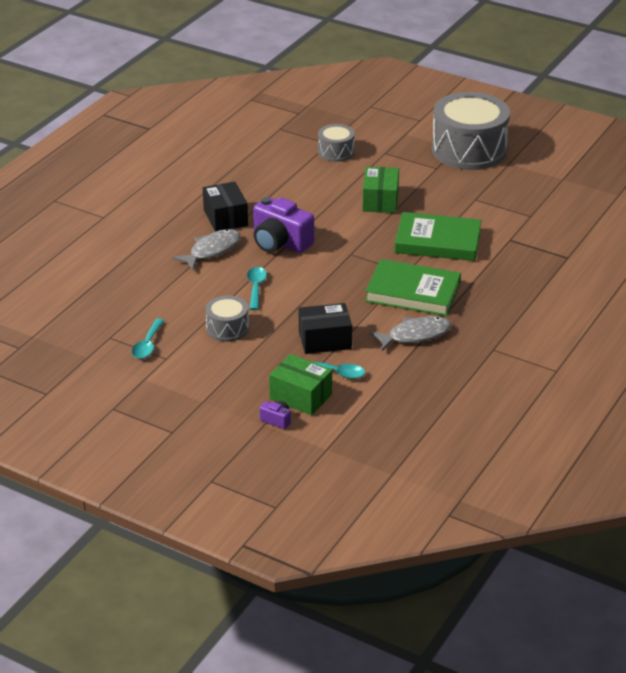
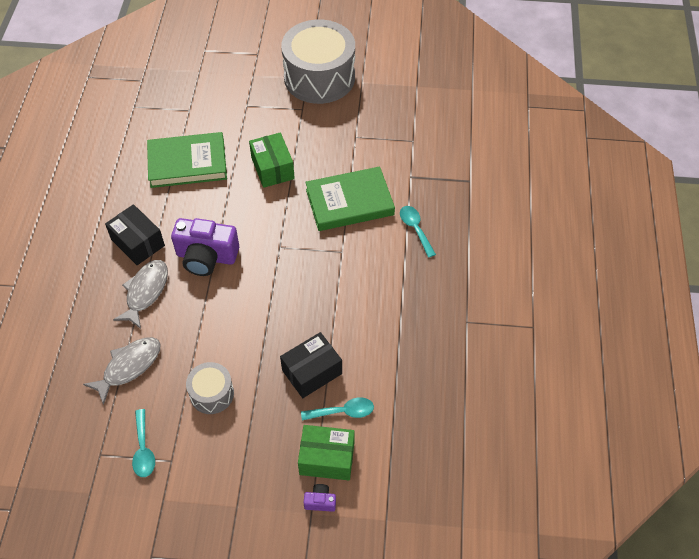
camera: 25 degrees left, 20 degrees up
turquoise spoon [247,267,267,310] -> turquoise spoon moved to [400,206,436,258]
grey drum [318,124,355,162] -> none
green book [365,259,461,316] -> green book moved to [147,132,227,188]
grey fish [369,316,451,351] -> grey fish moved to [83,337,161,405]

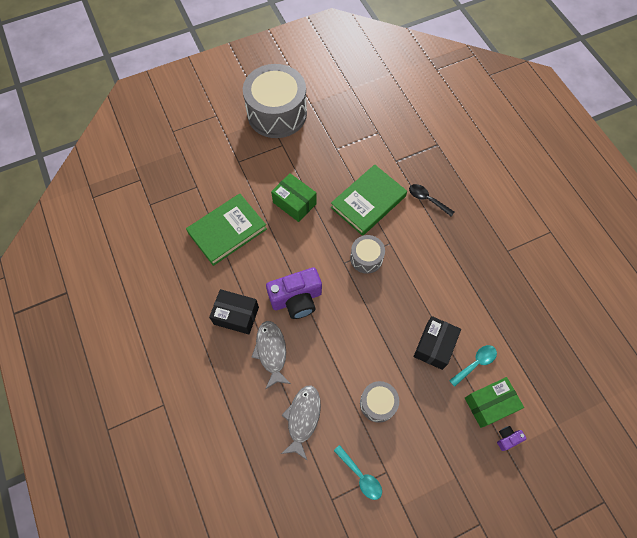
camera: 30 degrees left, 10 degrees up
turquoise spoon [400,206,436,258] -> black spoon [409,184,454,216]
none -> grey drum [350,235,385,274]

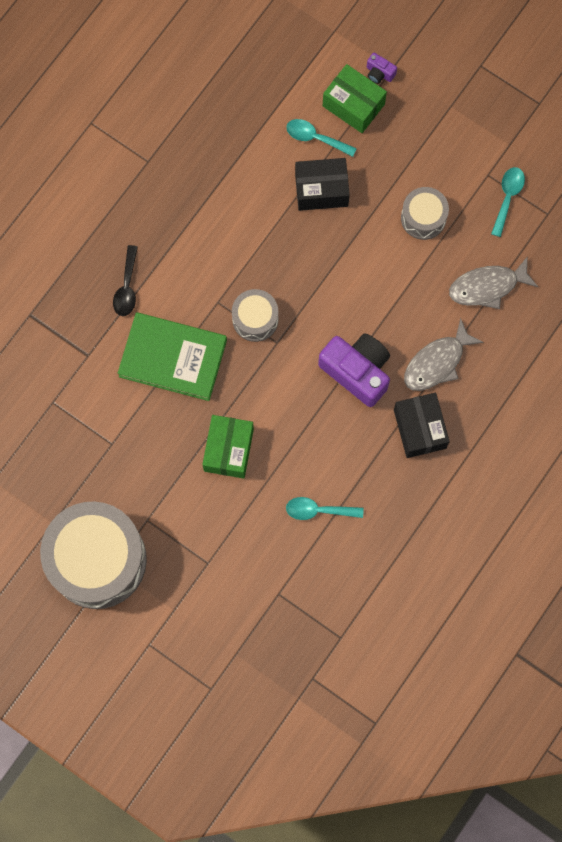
camera: 120 degrees left, 10 degrees up
green book [186,194,267,266] -> turquoise spoon [286,497,363,520]

